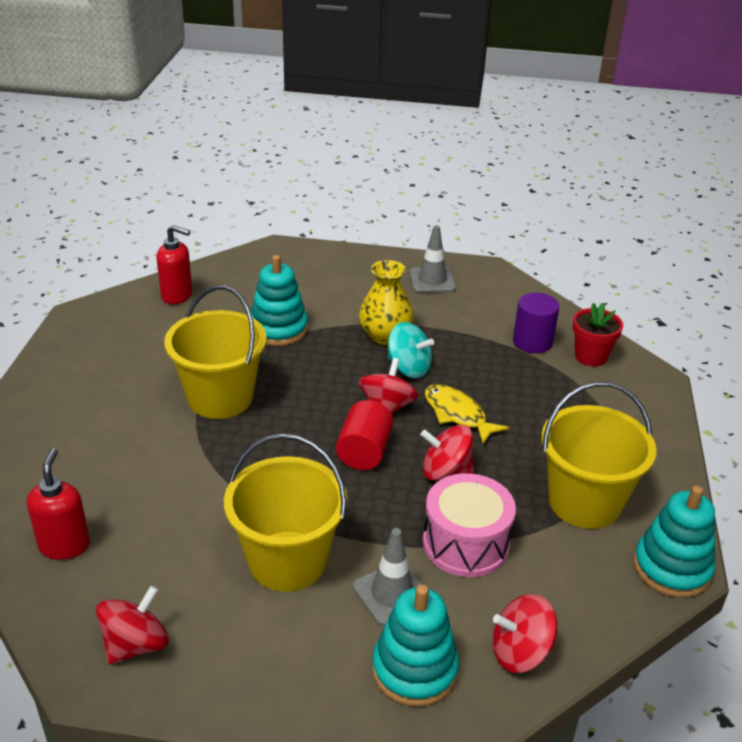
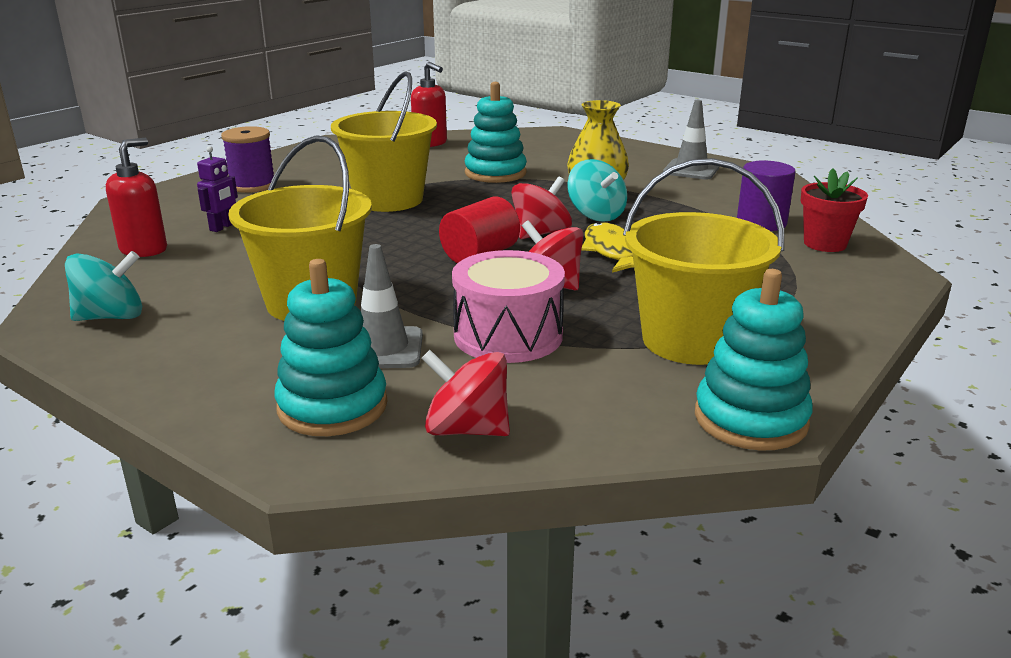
camera: 30 degrees right, 10 degrees down
red spinning top [96,586,169,664] -> turquoise spinning top [65,251,142,321]
none -> purple robot [197,146,238,232]
none -> purple spool [221,126,274,193]

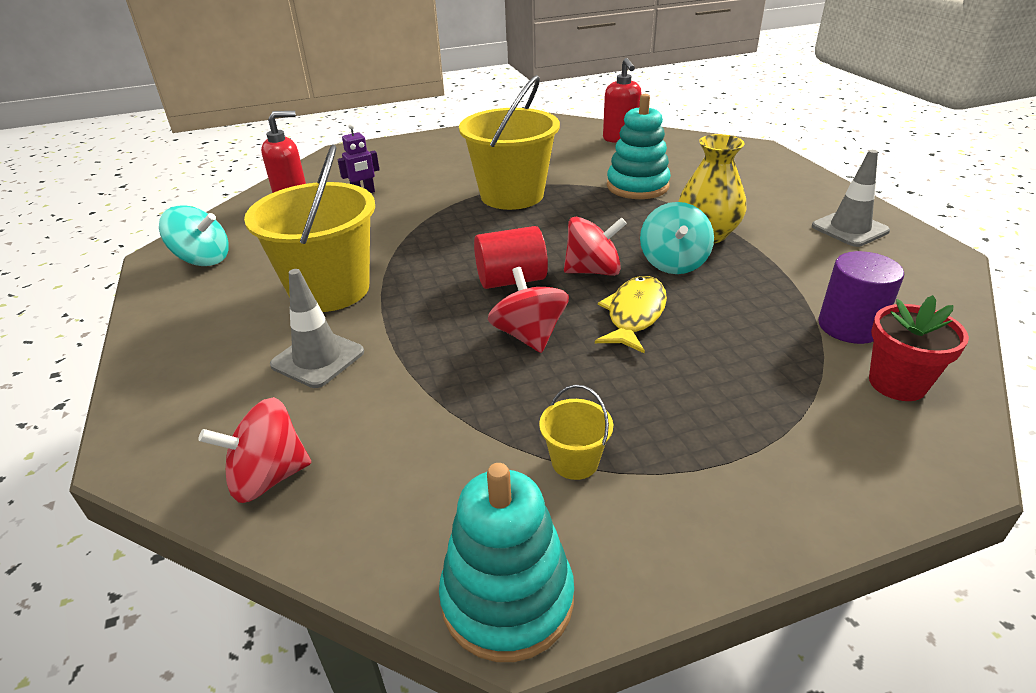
camera: 35 degrees right, 10 degrees up
purple spool [221,126,274,193] -> none
turquoise stacking toy [274,259,387,436] -> none
red spinning top [422,350,510,436] -> red spinning top turned 75 degrees counterclockwise [198,397,311,503]
pink drum [452,250,565,363] -> none
yellow bucket [623,158,784,365] -> yellow bucket [539,385,613,480], size x0.43

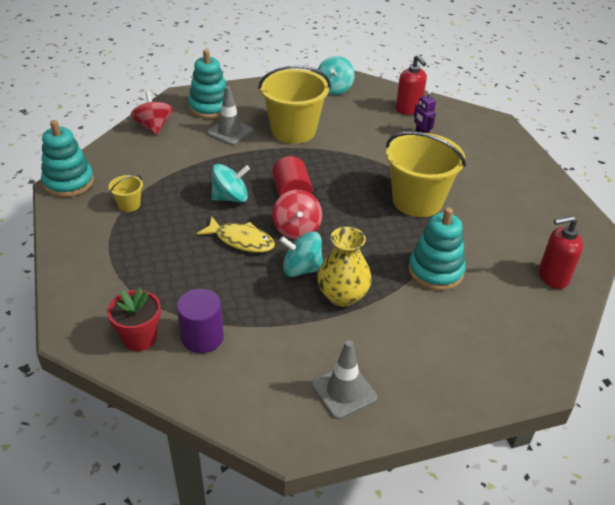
camera: 90 degrees right, 5 degrees up
red spinning top [488,267,569,353] -> turquoise spinning top [211,164,250,203]
none -> turquoise stacking toy [188,50,226,119]

